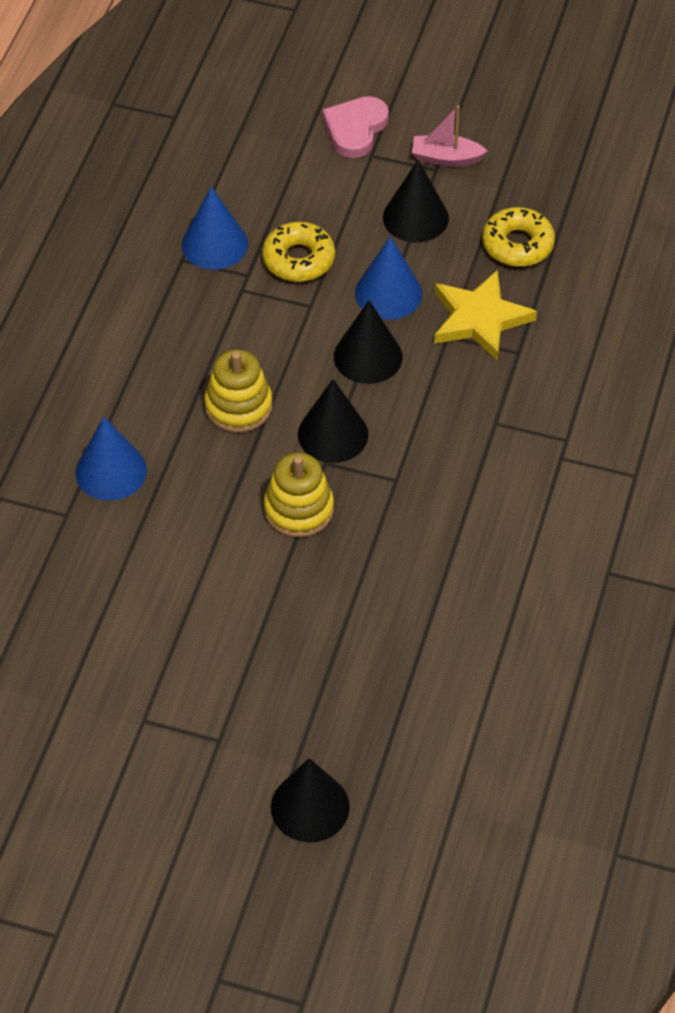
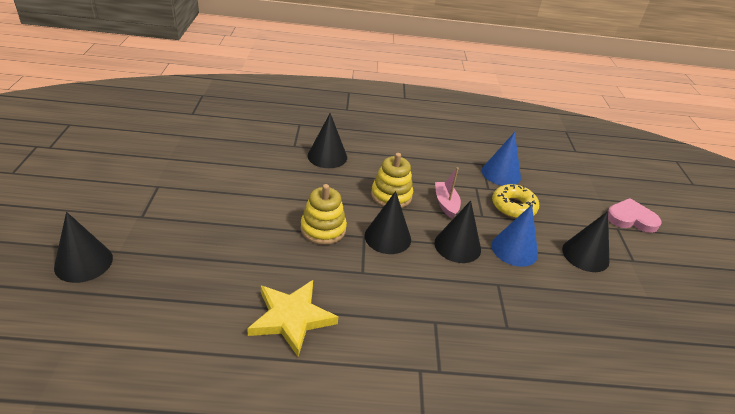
camera: 70 degrees right, 15 degrees down
blue cone [75,417,147,501] -> black cone [308,113,347,168]
pink boat [412,105,487,167] -> pink boat moved to [435,167,461,219]
yellow star [434,270,537,361] -> yellow star moved to [247,280,338,357]
yellow donut [482,207,555,267] -> none

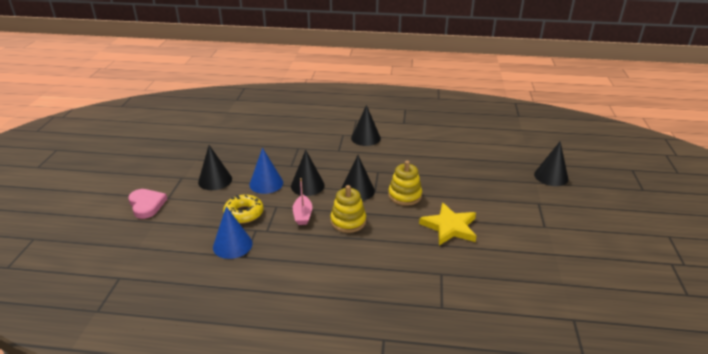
camera: 170 degrees left, 5 degrees down
yellow star [247,280,338,357] -> yellow star moved to [419,203,476,245]
black cone [308,113,347,168] -> black cone moved to [351,105,381,146]
pink heart [608,198,662,233] -> pink heart turned 135 degrees counterclockwise [128,189,167,219]

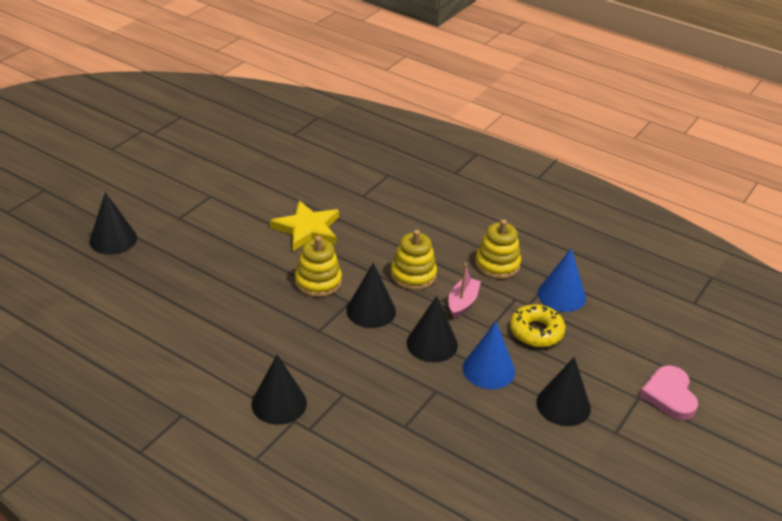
camera: 155 degrees left, 5 degrees up
none -> yellow stacking toy [475,219,521,279]

